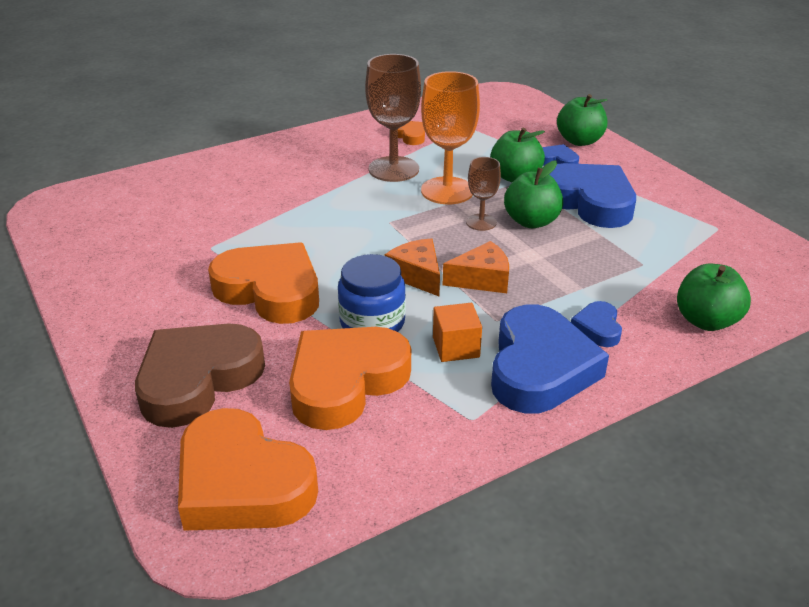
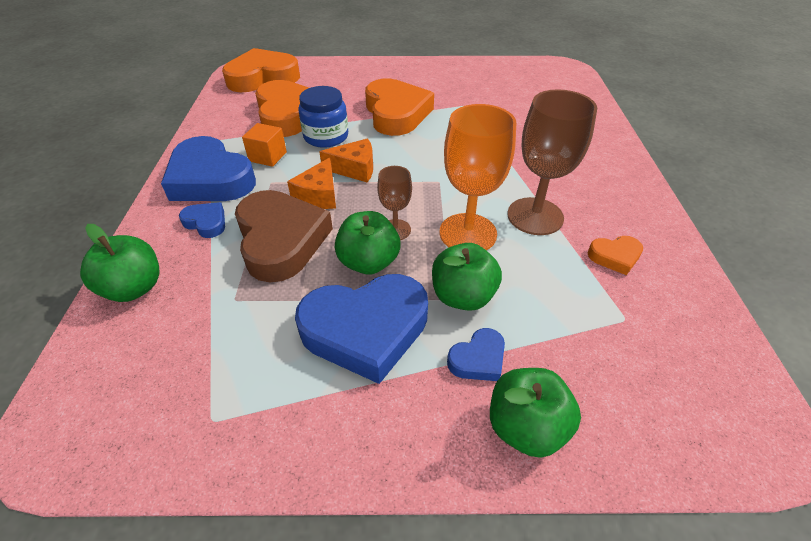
camera: 120 degrees right, 10 degrees up
brown heart [135,324,265,428] -> brown heart moved to [235,190,333,282]
orange heart [208,242,319,324] -> orange heart turned 75 degrees counterclockwise [365,79,434,136]

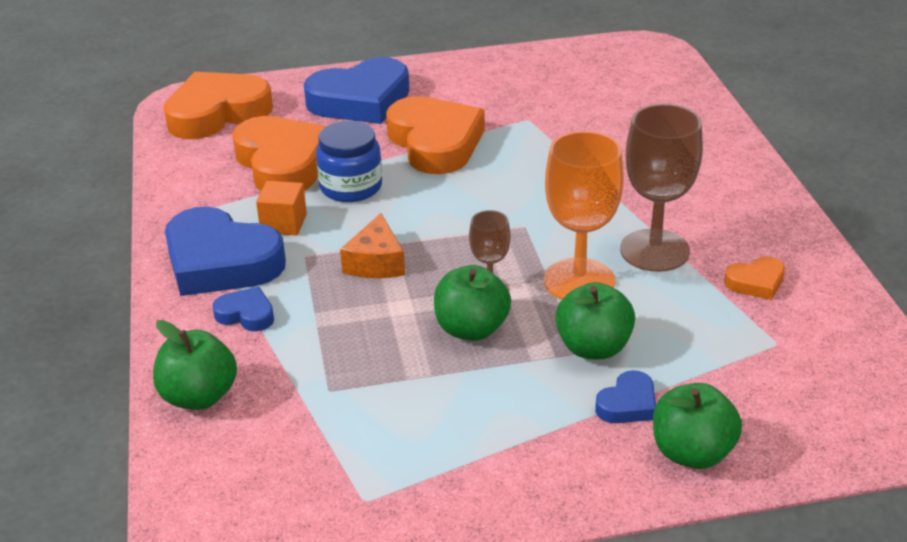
camera: 10 degrees left, 10 degrees down
brown heart [235,190,333,282] -> none
blue heart [295,274,428,384] -> blue heart moved to [304,57,409,124]
orange cheese [319,138,373,183] -> none

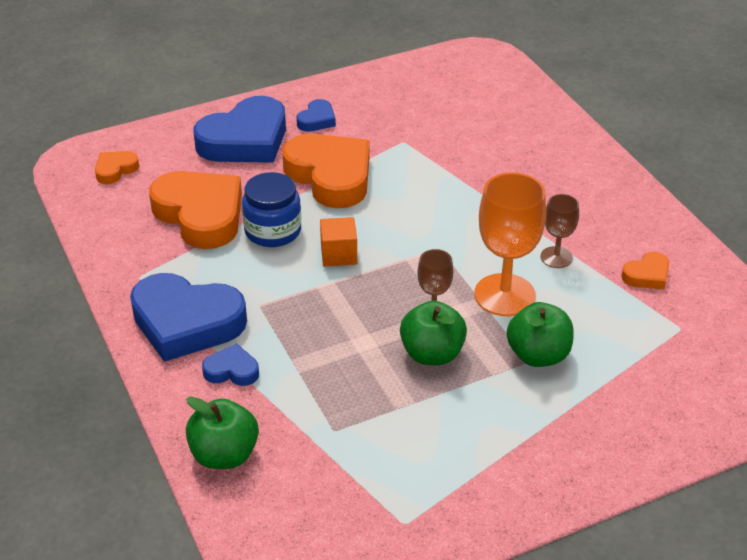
camera: 15 degrees left, 5 degrees up
orange heart [163,72,273,139] -> orange heart [95,151,139,184], size x0.46
orange cube [256,181,307,236] -> orange cube moved to [320,217,357,267]
orange cheese [340,213,405,278] -> none
blue heart [595,370,656,423] -> blue heart moved to [297,99,336,132]
brown goblet [620,104,703,272] -> brown goblet [541,194,579,268], size x0.54
green apple [653,383,742,469] -> none

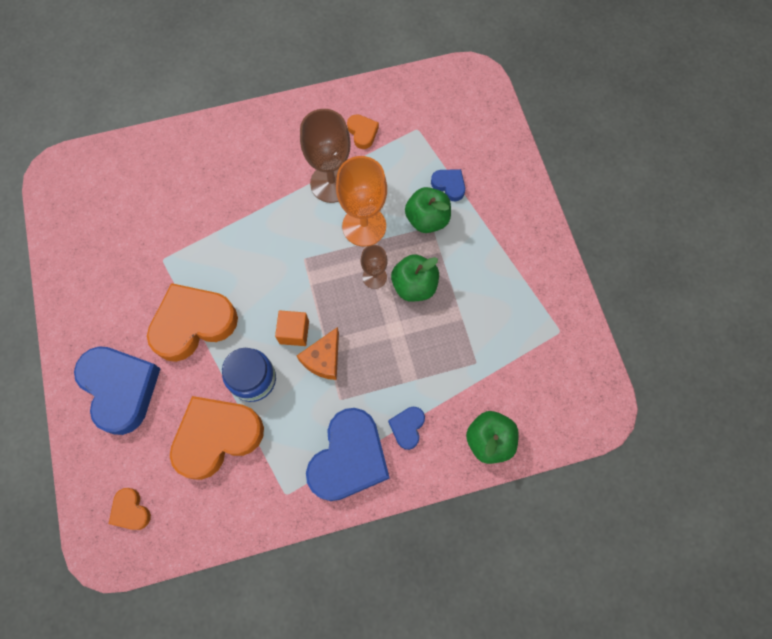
camera: 80 degrees left, 30 degrees up
blue heart [297,99,336,132] -> blue heart moved to [431,169,465,201]
brown goblet [541,194,579,268] -> brown goblet [300,109,351,203], size x1.85
none -> orange cheese [297,327,339,380]

